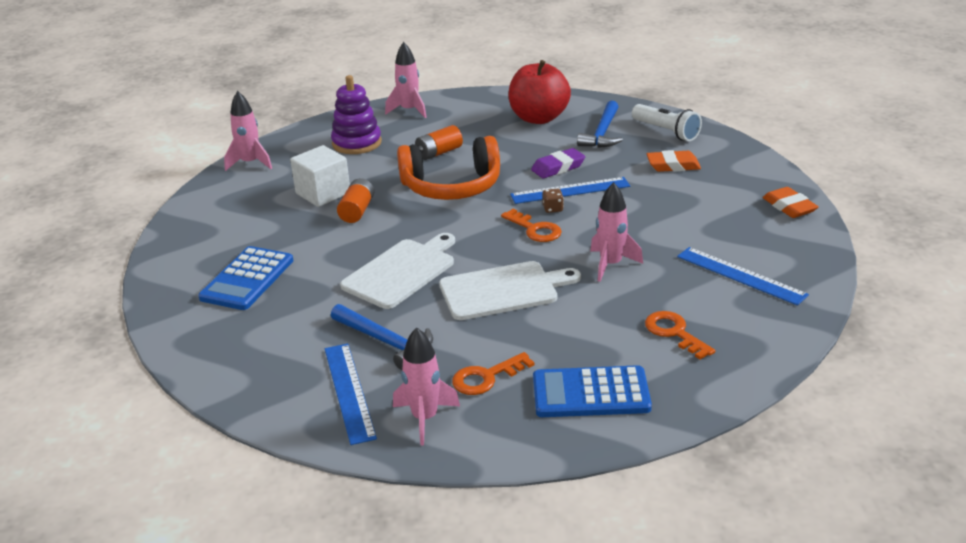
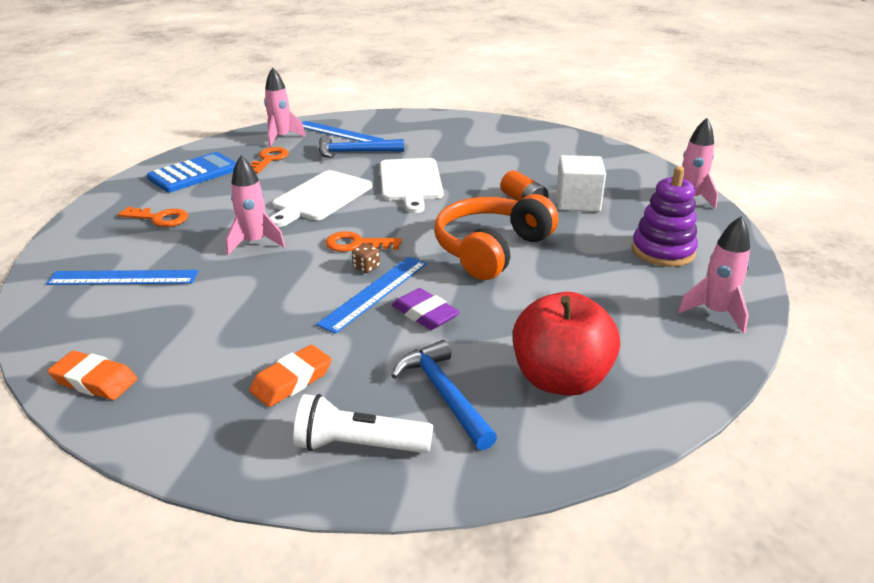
camera: 135 degrees right, 0 degrees up
blue calculator [198,246,293,310] -> none
orange battery [415,125,463,160] -> none
purple eraser [531,148,585,178] -> purple eraser turned 60 degrees counterclockwise [392,288,460,330]

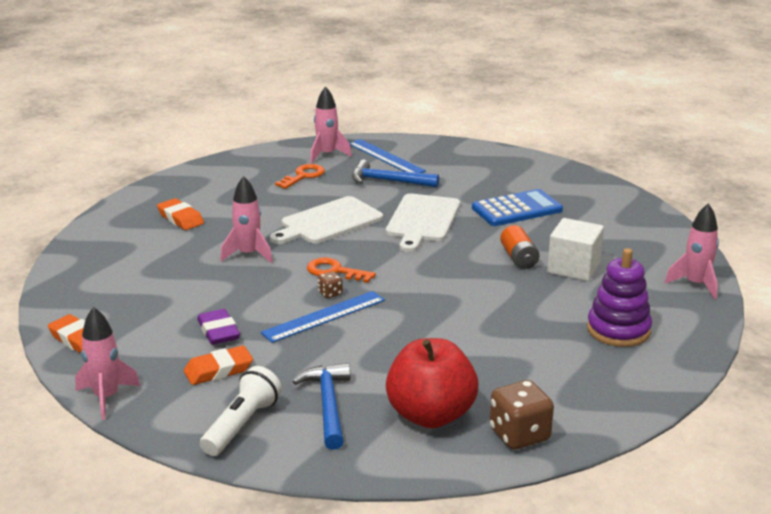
camera: 20 degrees right, 5 degrees down
blue ruler [46,270,199,285] -> none
orange key [118,207,188,227] -> orange eraser [157,198,204,230]
blue calculator [147,152,236,192] -> blue calculator moved to [472,189,563,226]
white flashlight [293,394,433,453] -> white flashlight turned 90 degrees clockwise [200,366,282,456]
purple eraser [392,288,460,330] -> purple eraser moved to [197,309,240,345]
orange headphones [435,194,558,280] -> none
pink rocket [678,216,750,333] -> pink rocket moved to [75,307,140,420]
none -> brown dice [490,380,554,450]

